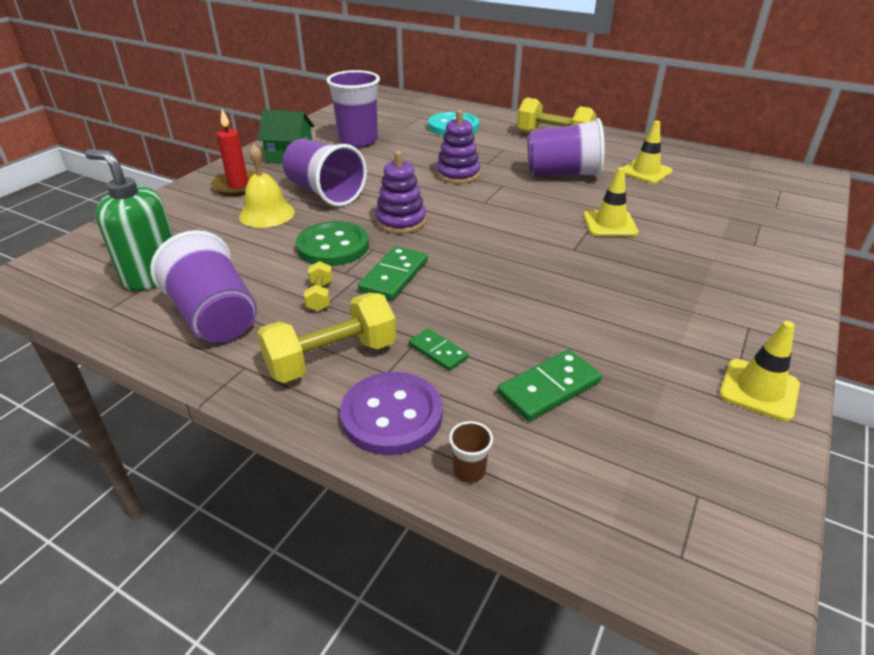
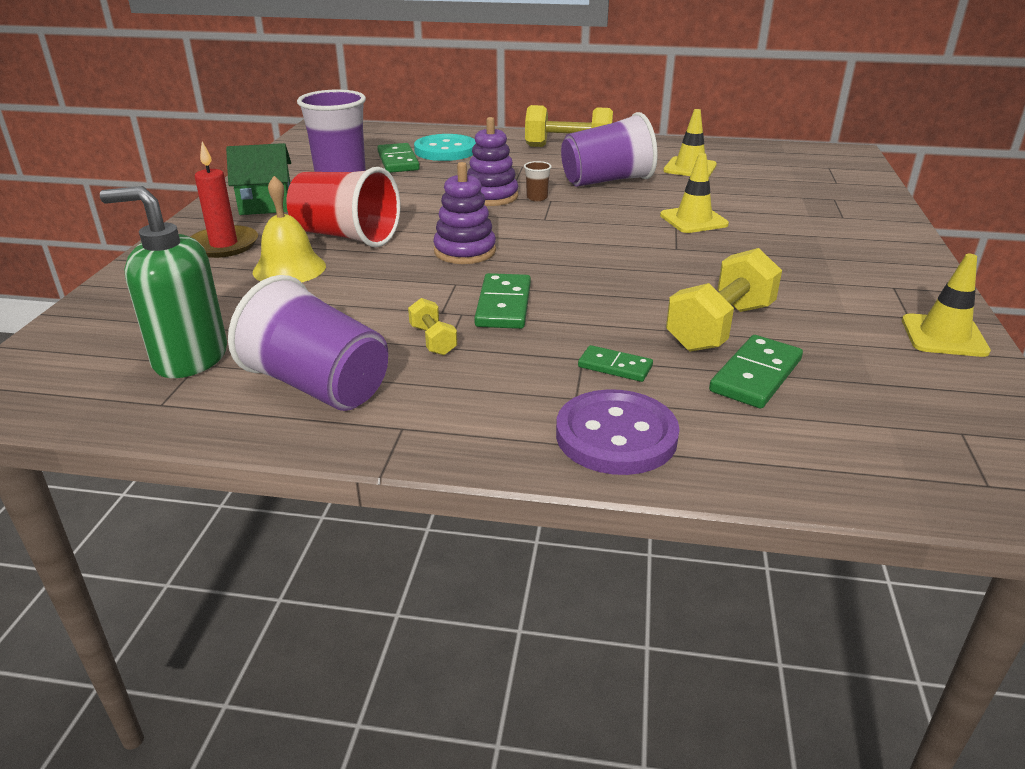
camera: 20 degrees left, 5 degrees down
yellow dumbbell [257,293,396,383] -> yellow dumbbell moved to [666,248,782,352]
purple cup [283,138,367,207] -> red cup [286,167,401,248]
green button [296,221,369,266] -> none
brown cup [449,421,493,483] -> brown cup moved to [524,161,552,201]
none -> green domino [377,143,420,173]

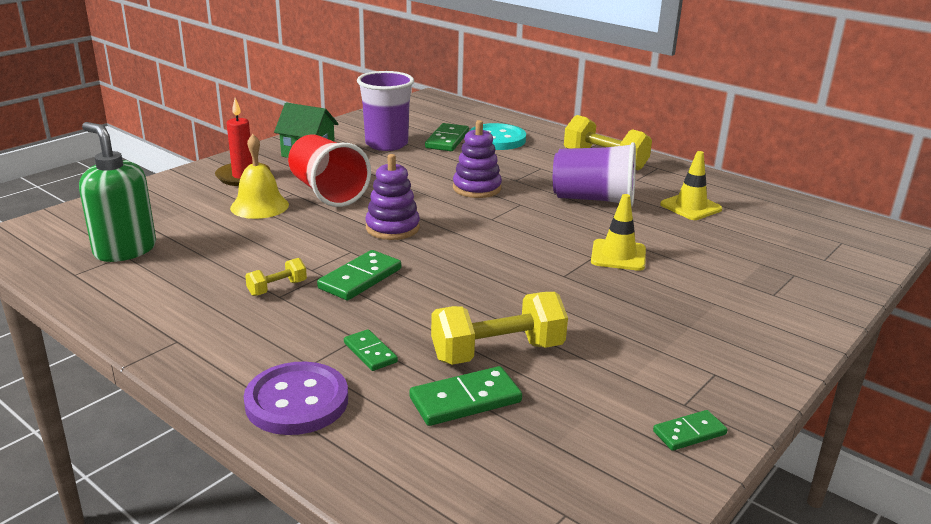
camera: 30 degrees right, 5 degrees down
purple cup [228,275,388,411] -> none
yellow dumbbell [408,298,457,355] -> yellow dumbbell turned 45 degrees clockwise [245,258,307,296]
brown cup [524,161,552,201] -> none
yellow traffic cone [902,254,991,357] -> green domino [653,410,728,451]

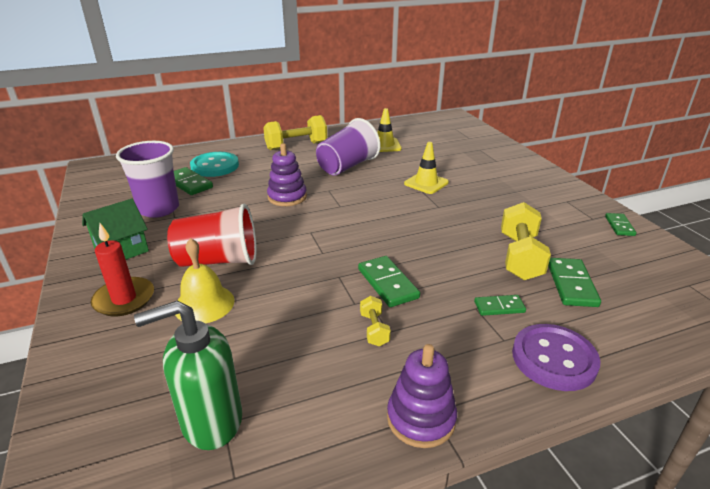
camera: 60 degrees left, 5 degrees up
purple stacking toy [365,154,420,240] -> purple stacking toy moved to [387,344,457,448]

